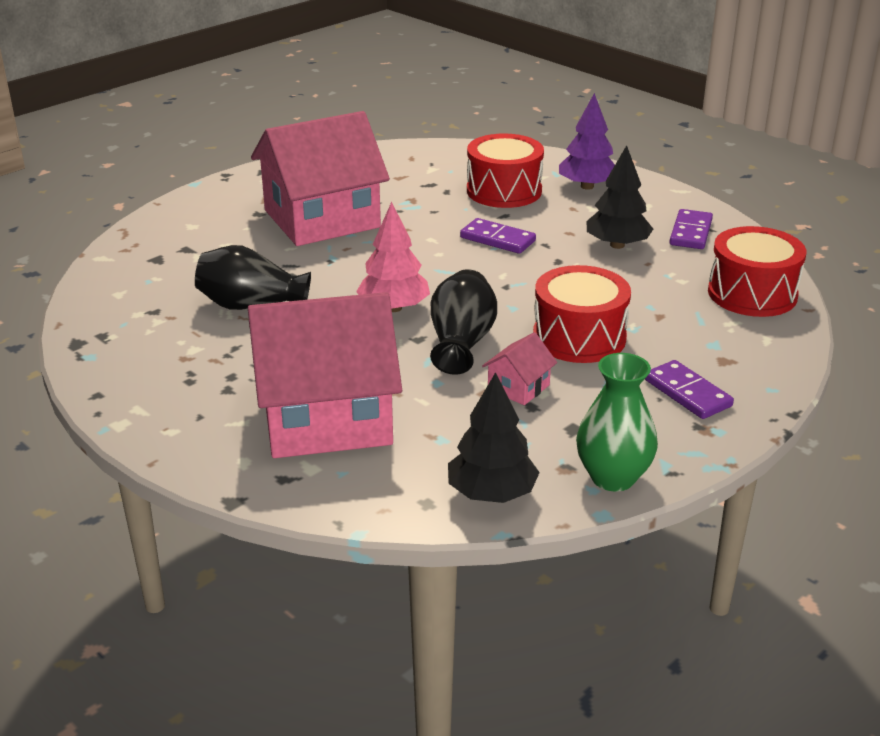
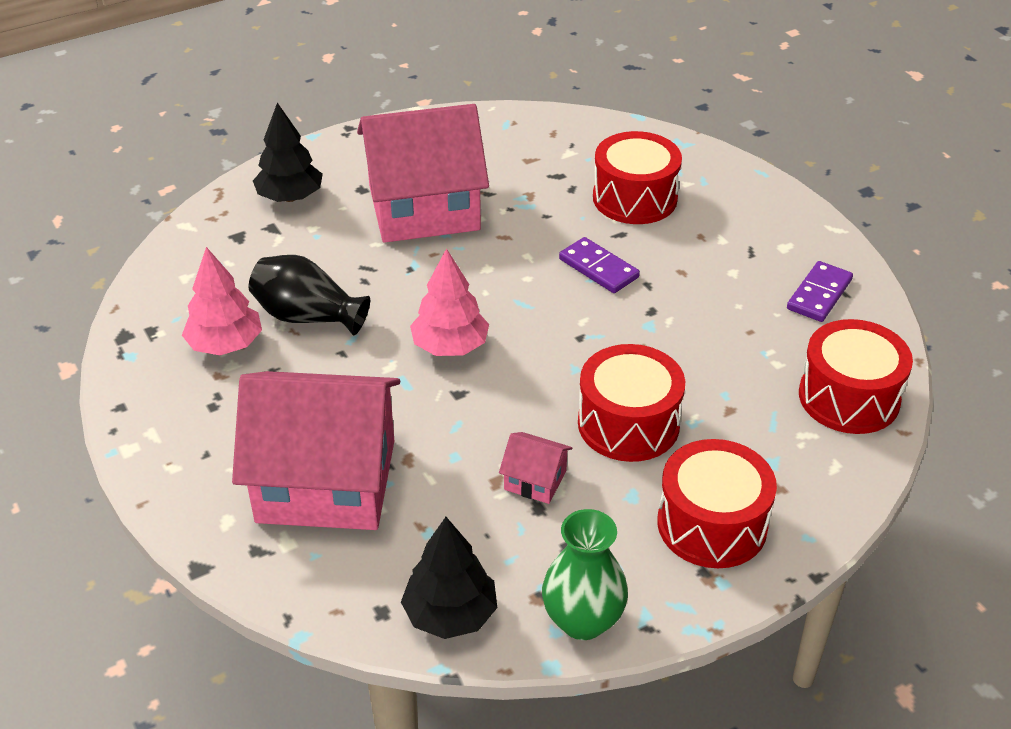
camera: 15 degrees right, 10 degrees up
black vase [430,269,497,375] -> none
pink house [482,332,557,405] -> pink house turned 60 degrees clockwise [499,432,572,504]
purple tree [559,93,615,190] -> none
black tree [587,145,653,249] -> black tree moved to [253,103,323,202]
purple domino [645,360,734,419] -> red drum [657,439,777,568]
none -> pink tree [182,247,262,355]

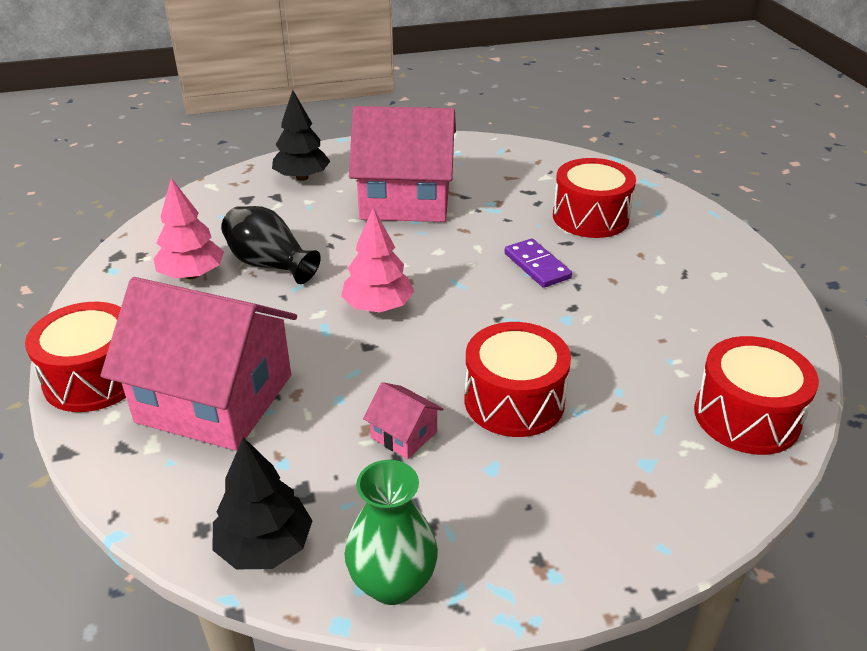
camera: 15 degrees right, 5 degrees down
red drum [657,439,777,568] -> red drum moved to [25,302,126,412]
purple domino [787,261,853,322] -> none

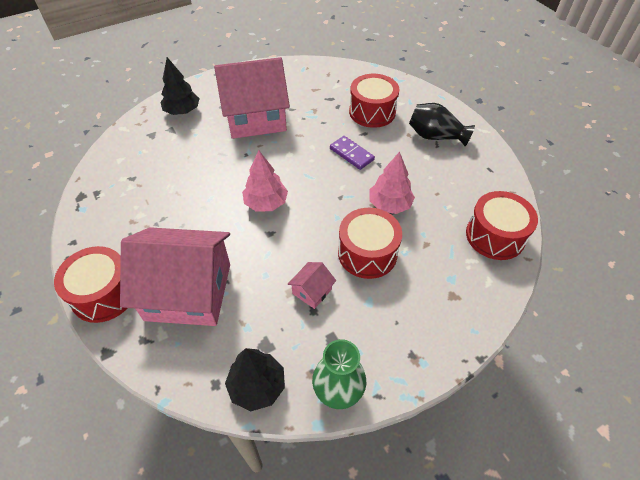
camera: 15 degrees left, 15 degrees up
pink tree [153,178,224,279] -> pink tree moved to [369,152,415,214]
black vase [221,206,321,284] -> black vase moved to [409,103,475,146]
pink house [363,382,443,459] -> pink house turned 75 degrees counterclockwise [288,262,336,309]

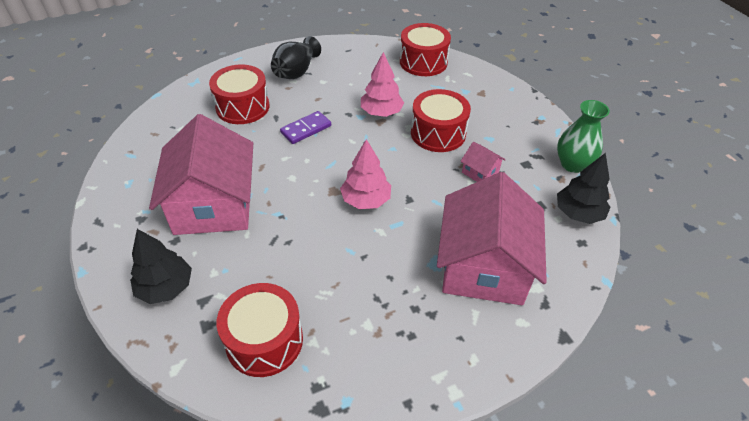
camera: 85 degrees left, 5 degrees down
red drum [54,246,127,323] -> red drum moved to [217,283,303,377]

